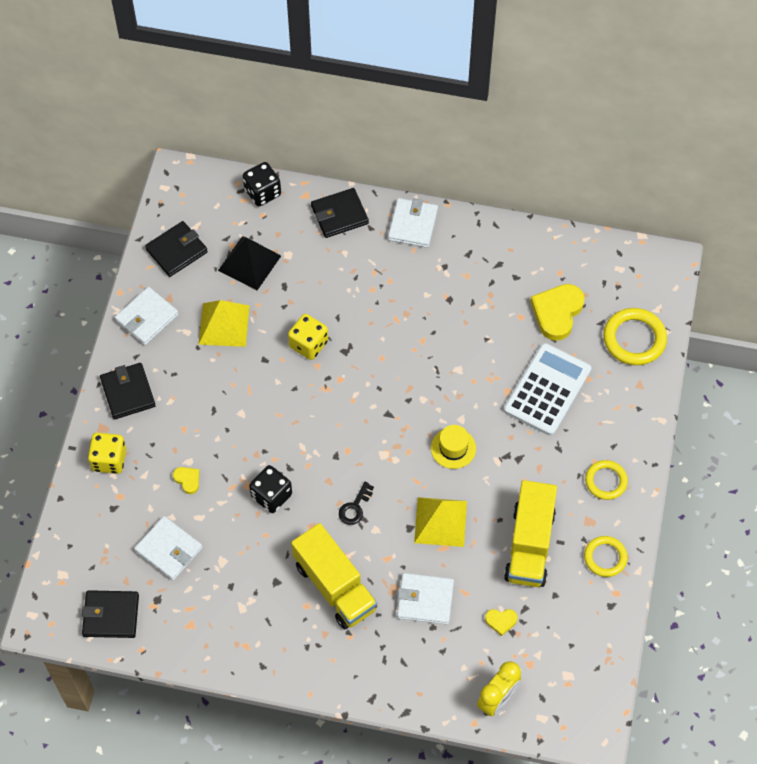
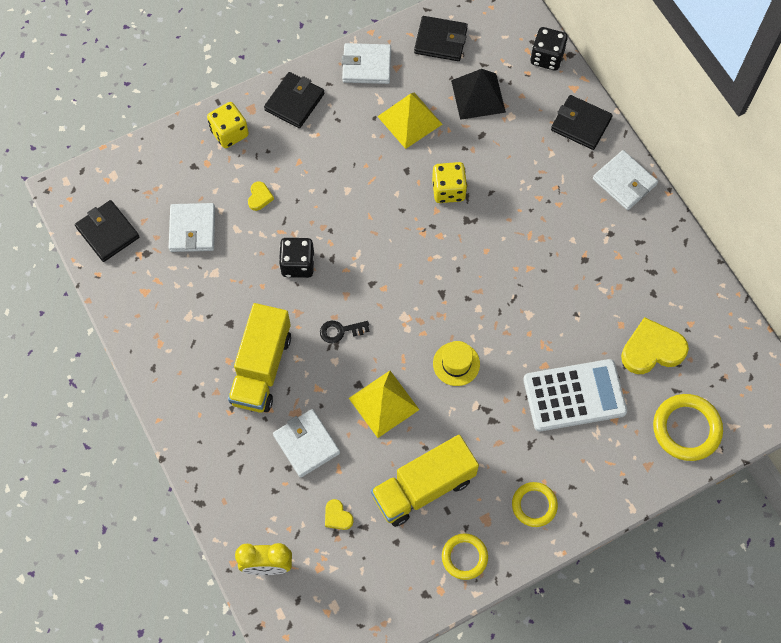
camera: 50 degrees right, 5 degrees up
white wallet [388,198,438,248] -> white wallet turned 75 degrees clockwise [593,150,658,210]

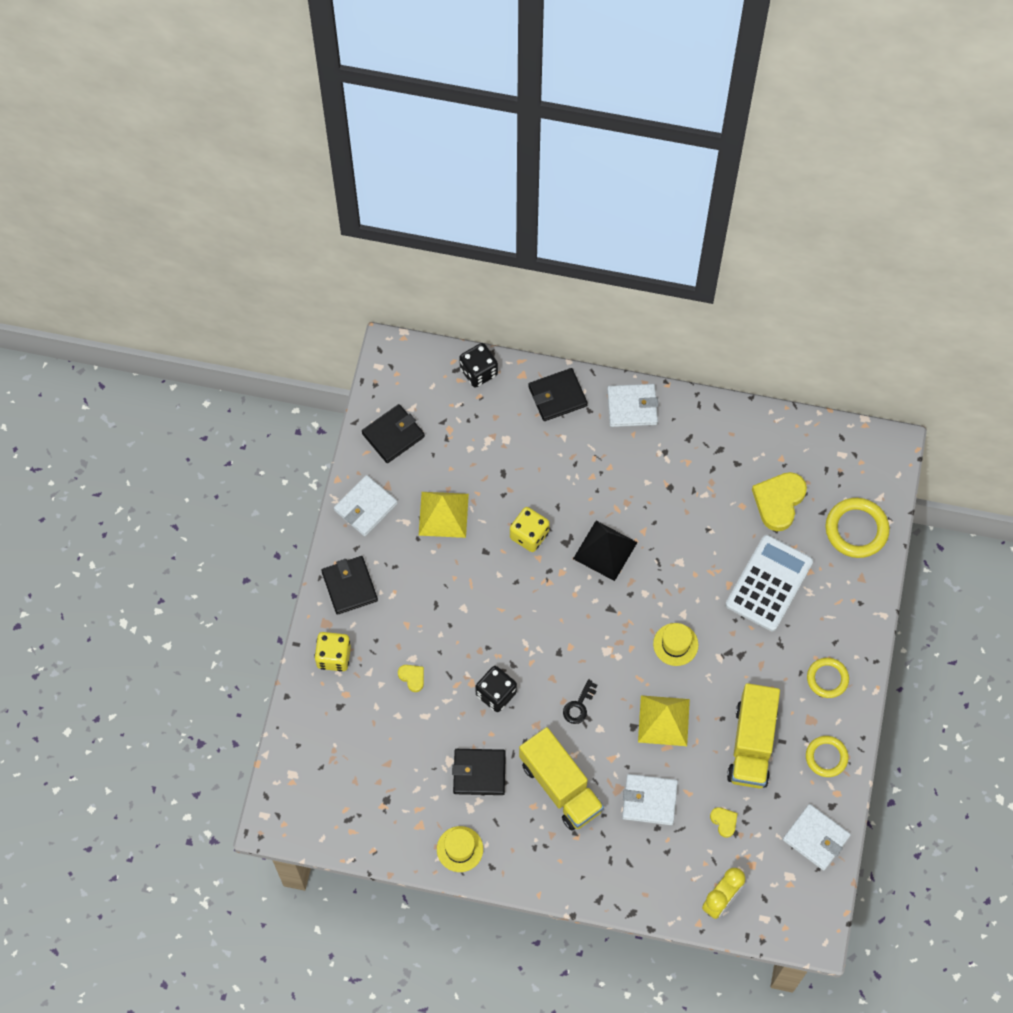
camera: 50 degrees left, 0 degrees up
black wallet [75,200,139,262] -> black wallet moved to [452,749,506,795]
white wallet [169,203,215,252] -> white wallet moved to [783,804,851,871]
yellow heart [325,499,354,530] -> yellow heart turned 120 degrees counterclockwise [710,807,738,838]
black pyramid [451,69,506,120] -> black pyramid moved to [573,521,638,581]
none -> yellow hat [437,826,483,872]

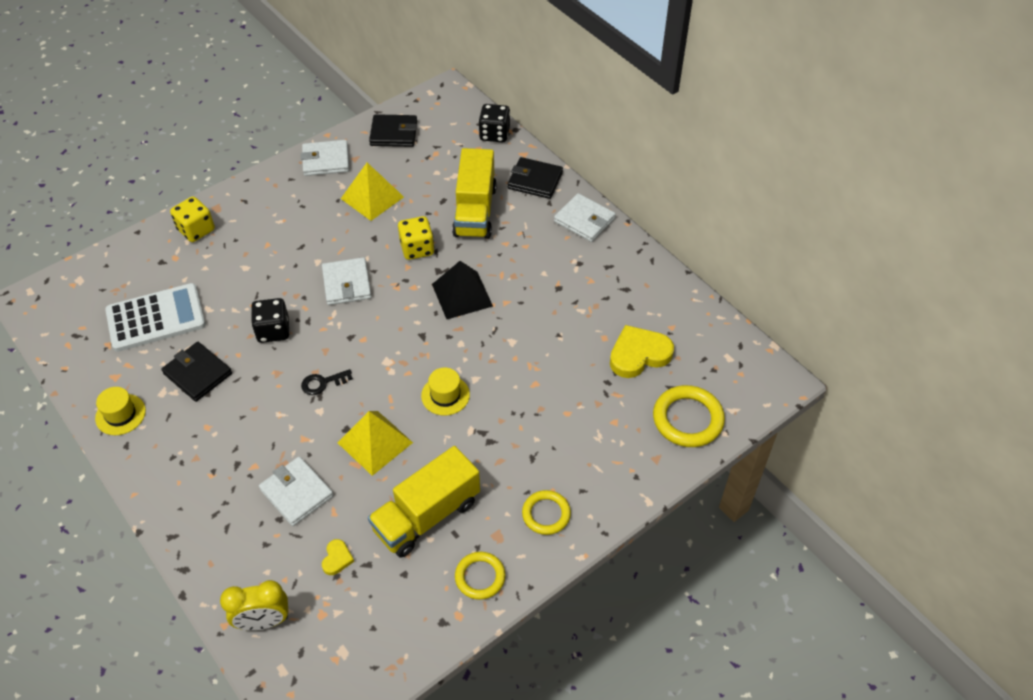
camera: 40 degrees right, 15 degrees down
black wallet [321,556,378,615] -> none
yellow heart [398,665,424,692] -> none
yellow truck [519,727,604,831] -> yellow truck moved to [452,148,497,239]
white calculator [726,535,813,631] -> white calculator moved to [105,283,206,352]
white wallet [783,804,851,871] -> white wallet moved to [322,257,372,305]

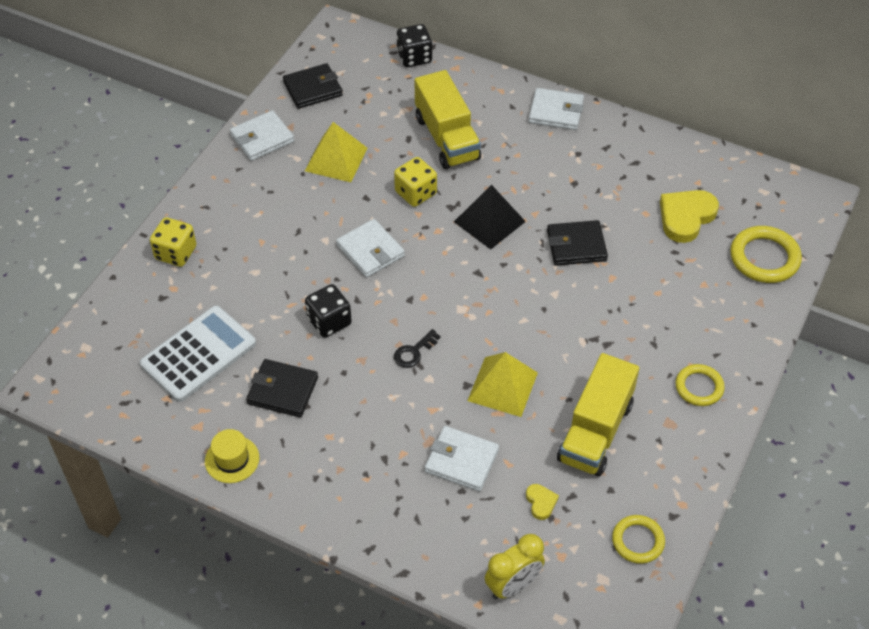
camera: 25 degrees left, 0 degrees up
yellow hat [421,368,470,416] -> none
yellow ring [455,552,506,600] -> yellow ring moved to [612,515,665,564]
black wallet [508,157,563,199] -> black wallet moved to [547,220,608,266]

